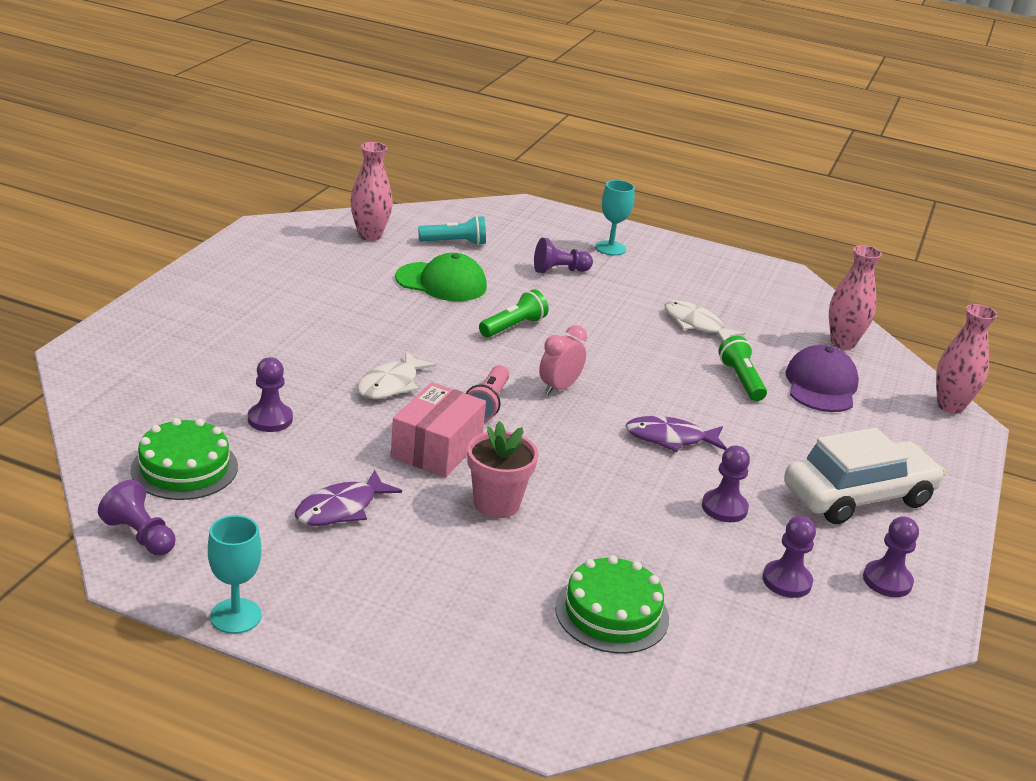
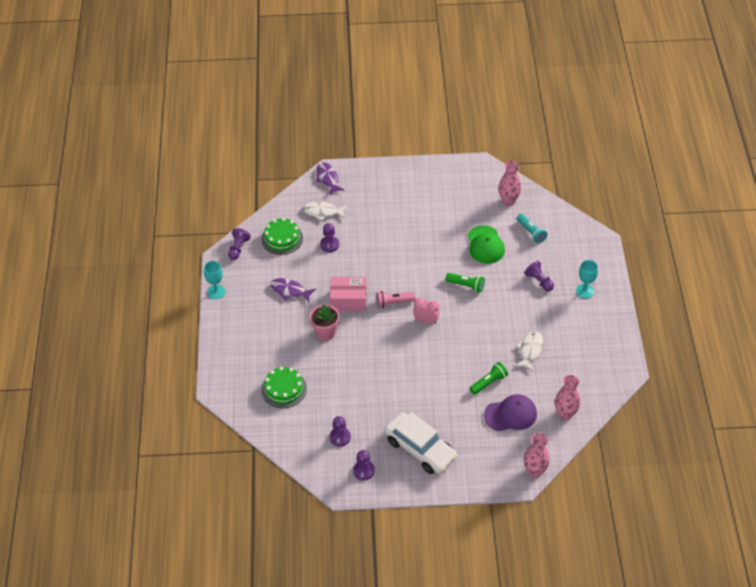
camera: 70 degrees right, 20 degrees up
white fish [357,351,437,399] -> white fish moved to [303,202,347,221]
purple fish [625,416,727,452] -> purple fish moved to [316,162,344,195]
purple pawn [702,445,750,522] -> none

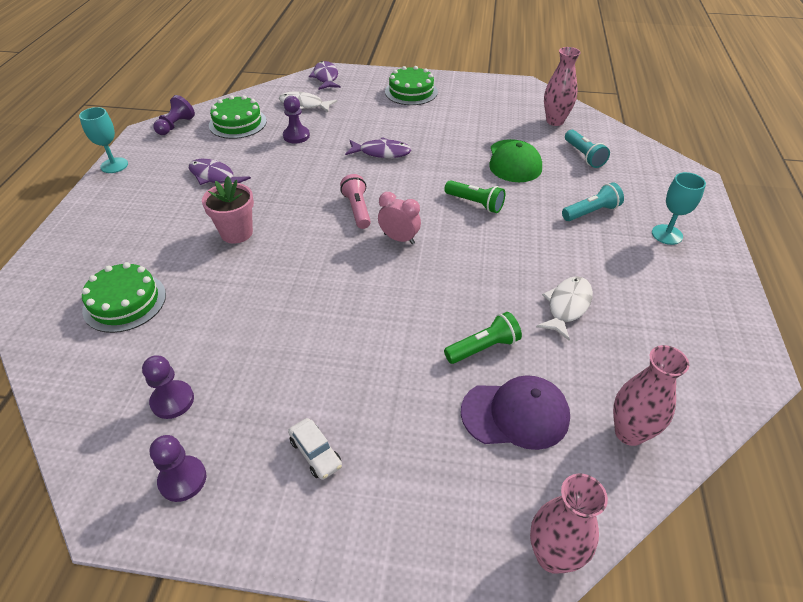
camera: 10 degrees right, 5 degrees down
pink box [330,277,366,311] -> none
pink flashlight [376,291,416,308] -> pink flashlight turned 75 degrees clockwise [340,174,371,229]
white car [385,412,458,474] -> white car [288,418,342,480], size x0.42
purple pawn [524,261,554,291] -> turquoise flashlight [562,182,624,221]
none -> purple fish [345,137,411,158]
none -> green cake [385,66,438,105]

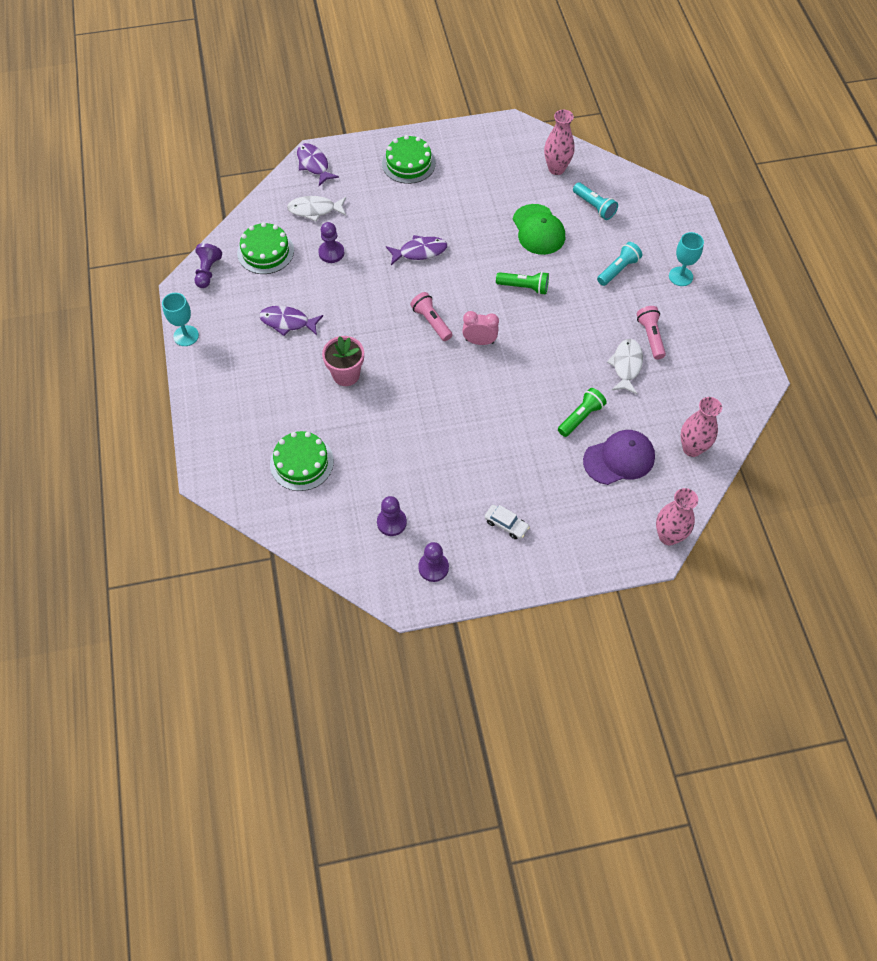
camera: 20 degrees left, 15 degrees up
none -> pink flashlight [637,306,666,360]

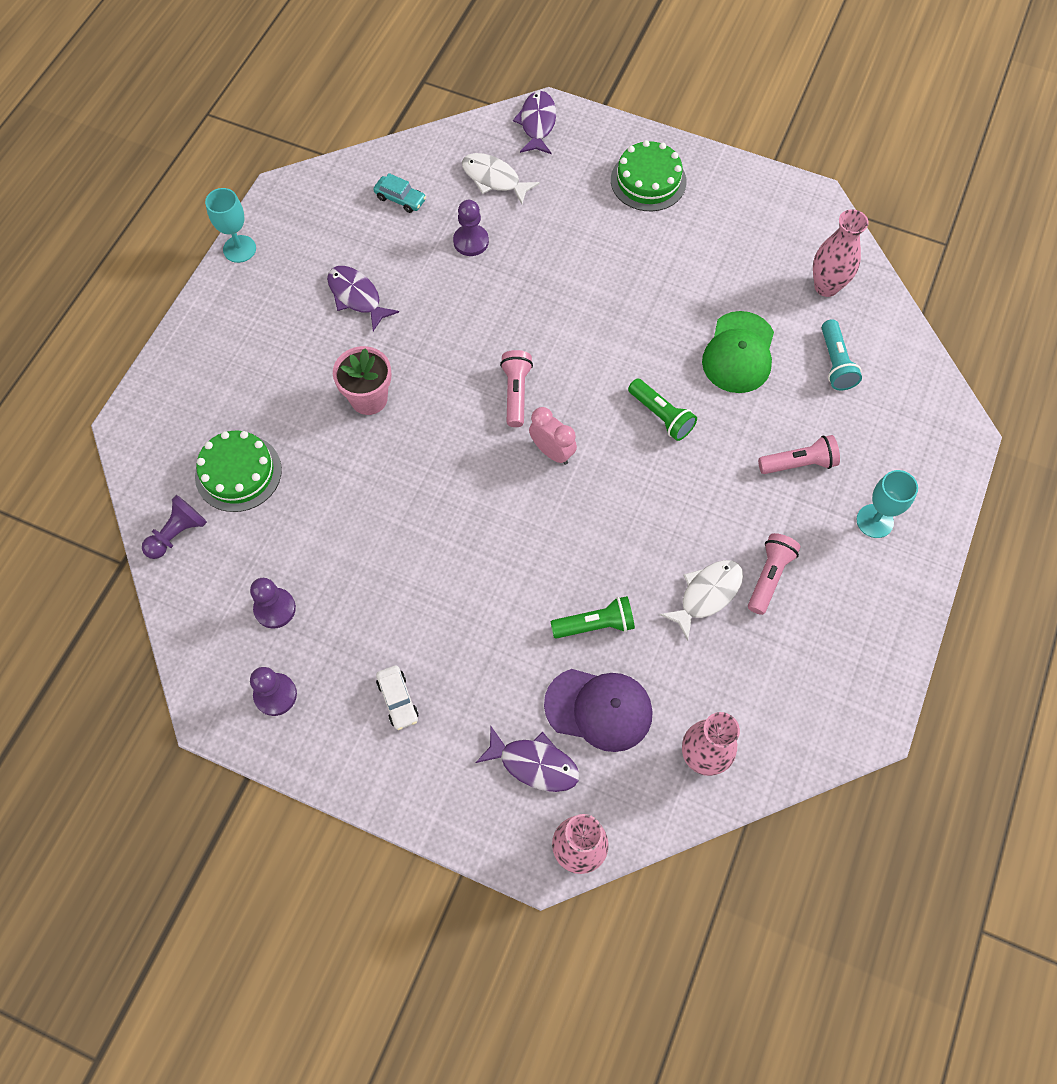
camera: 35 degrees right, 5 degrees up
purple pawn [194,243,222,288] -> purple pawn moved to [142,495,207,559]
green cake [237,222,294,274] -> turquoise car [373,173,426,213]
purple fish [386,235,447,265] -> purple fish moved to [476,726,579,792]
turquoise flashlight [597,242,642,286] -> pink flashlight [758,435,840,474]

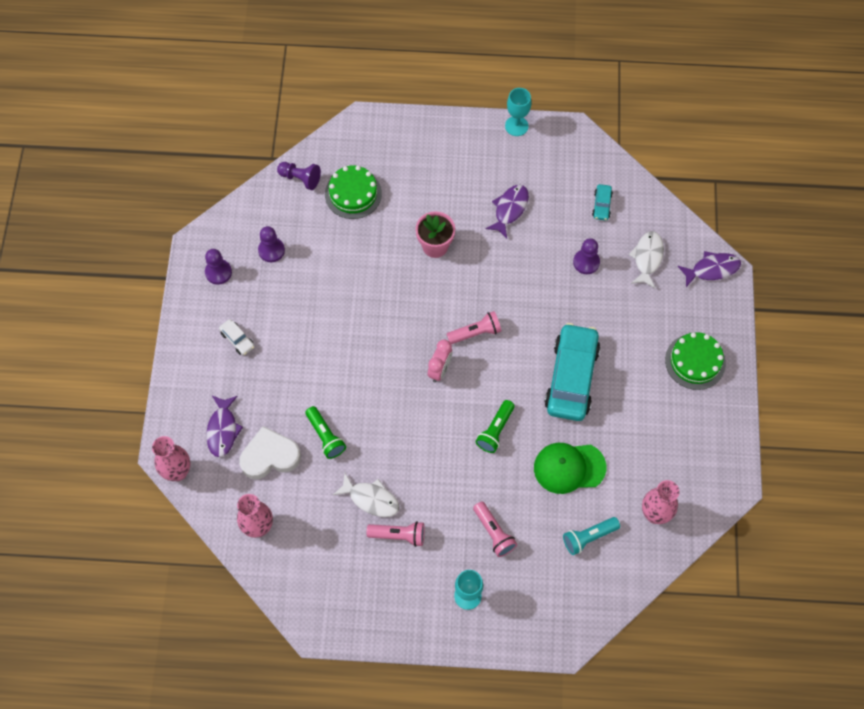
camera: 70 degrees right, 0 degrees up
white car [376,665,419,730] -> white car turned 90 degrees counterclockwise [219,319,255,355]
purple cap [544,669,653,752] -> white heart [239,426,301,479]
none -> turquoise car [544,323,601,421]

